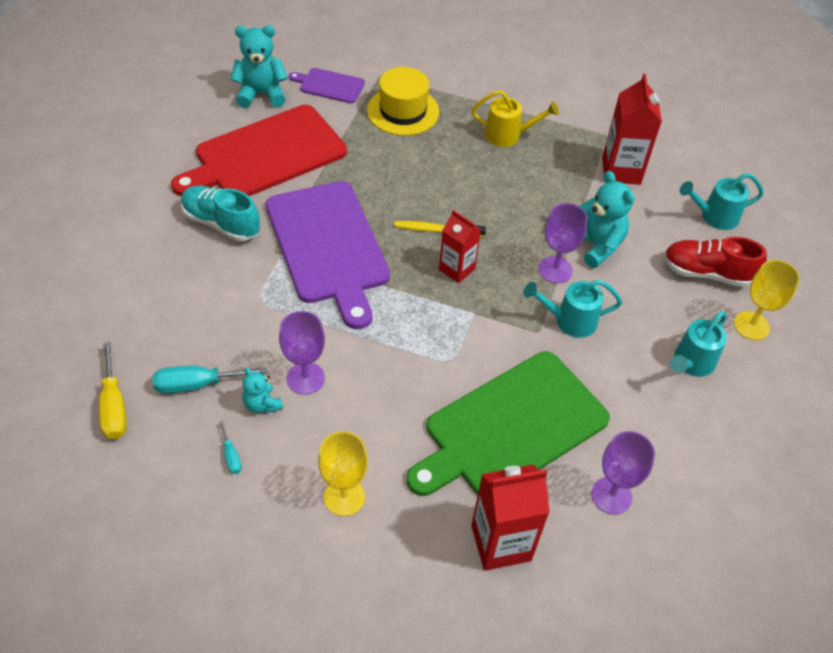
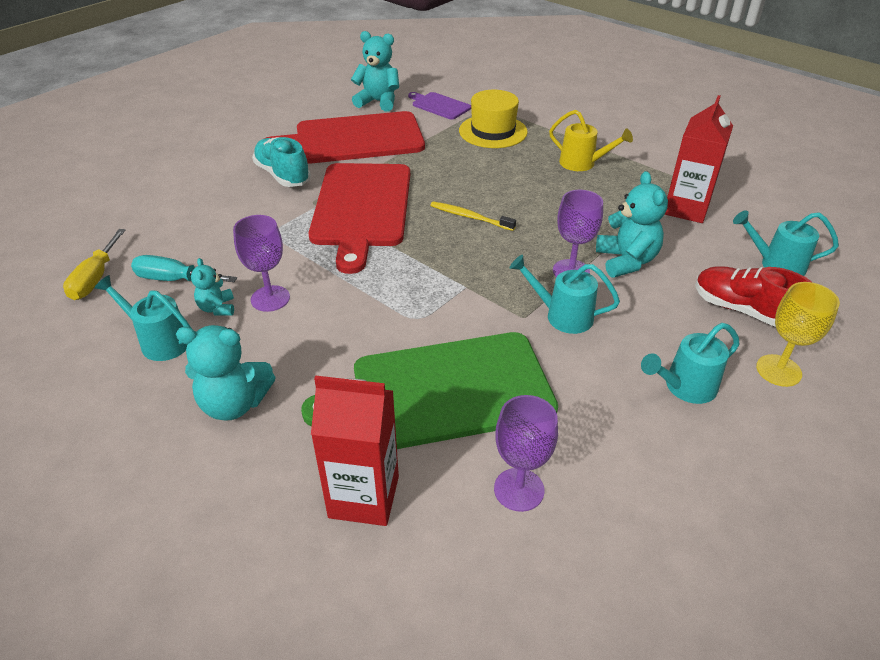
camera: 25 degrees right, 10 degrees down
turquoise screwdriver [219,420,241,474] -> turquoise watering can [94,275,192,361]
purple cutting board [266,181,390,329] -> red cutting board [309,163,410,274]
yellow goblet [318,432,368,516] -> turquoise teddy bear [176,325,276,420]
red carton [439,210,481,283] -> none

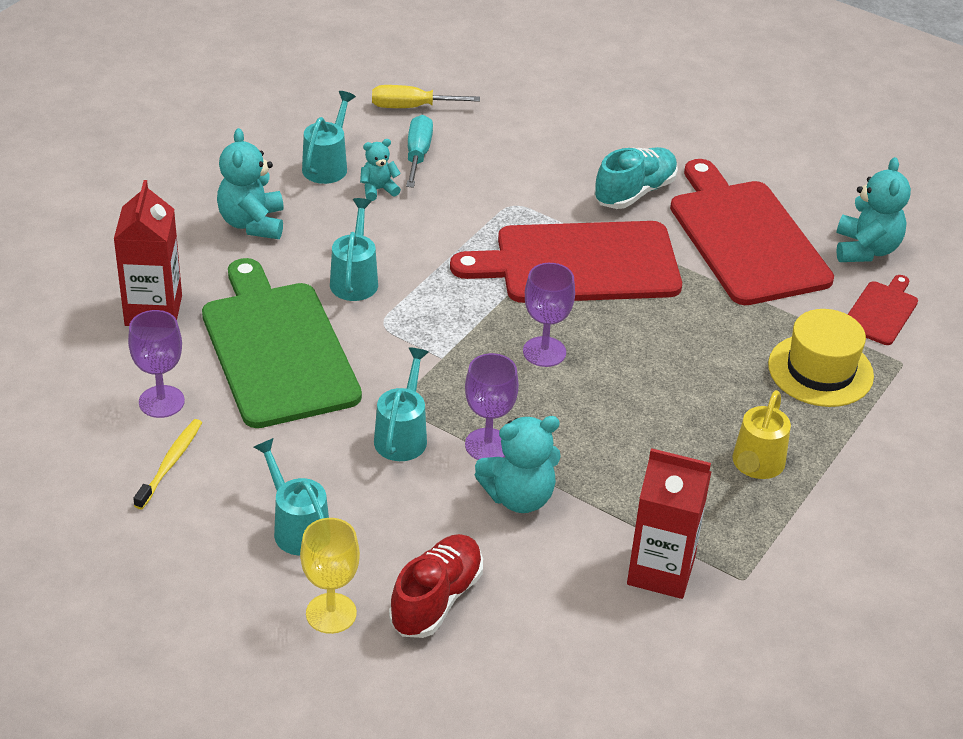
camera: 80 degrees right, 0 degrees up
purple goblet [233,215,290,312] -> purple goblet moved to [523,263,575,367]
purple cutting board [408,92,471,120] -> red cutting board [847,275,918,345]
yellow toothbrush [430,201,516,231] -> yellow toothbrush moved to [133,419,202,509]
turquoise watering can [733,210,839,276] -> turquoise watering can moved to [330,198,378,301]

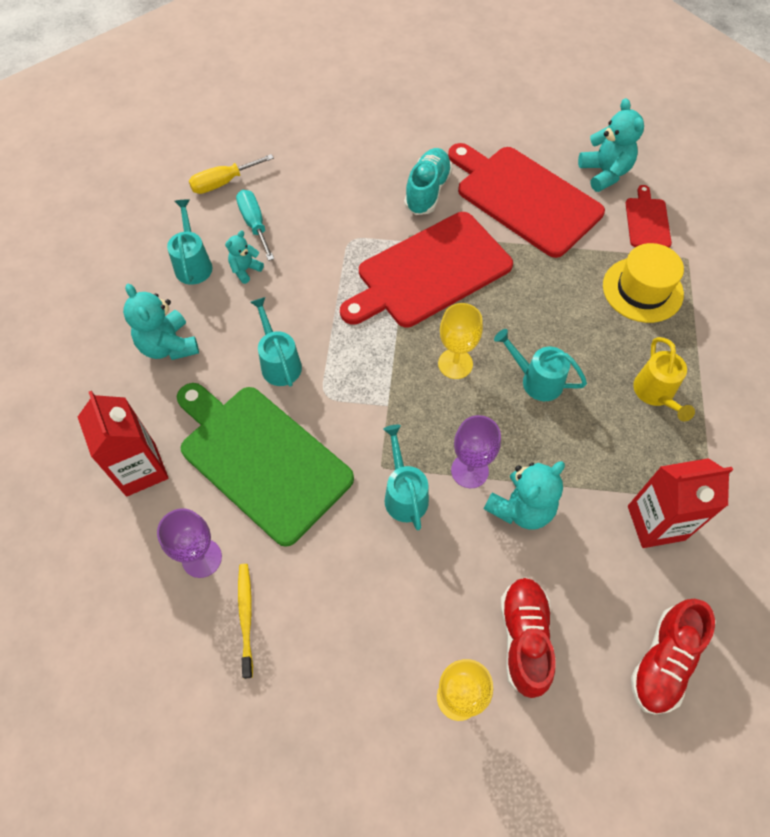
camera: 25 degrees left, 20 degrees up
turquoise watering can [254,438,329,556] -> turquoise watering can moved to [494,329,587,401]
purple goblet [523,263,575,367] -> yellow goblet [438,303,483,379]
none -> red shoe [631,599,715,714]

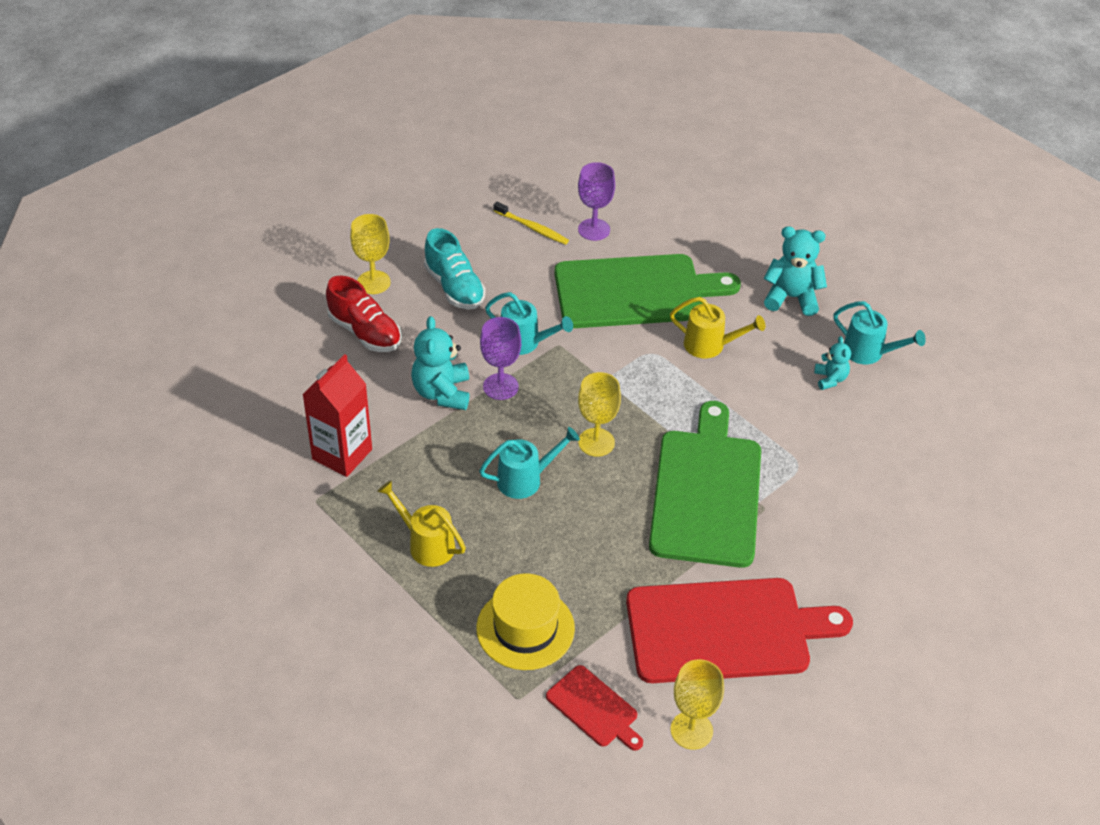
camera: 130 degrees right, 15 degrees down
red carton [78,391,168,497] -> none
yellow screwdriver [189,154,274,194] -> none
turquoise screwdriver [236,190,274,261] -> none
turquoise watering can [250,297,302,387] -> yellow watering can [670,297,765,358]
red cutting board [340,212,513,327] -> green cutting board [649,401,761,568]
turquoise shoe [404,148,453,215] -> turquoise shoe moved to [424,228,486,309]
turquoise teddy bear [578,98,644,192] -> yellow goblet [670,659,724,750]
red shoe [631,599,715,714] -> none

